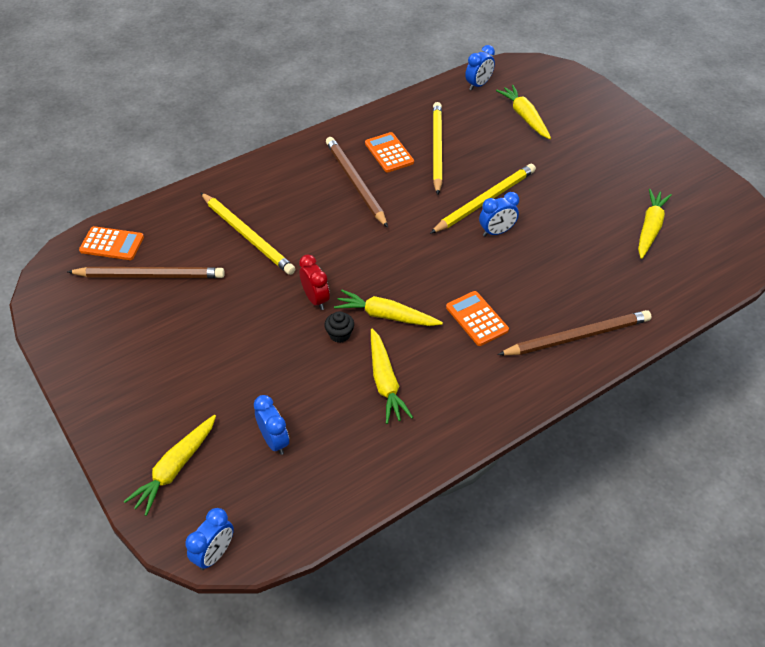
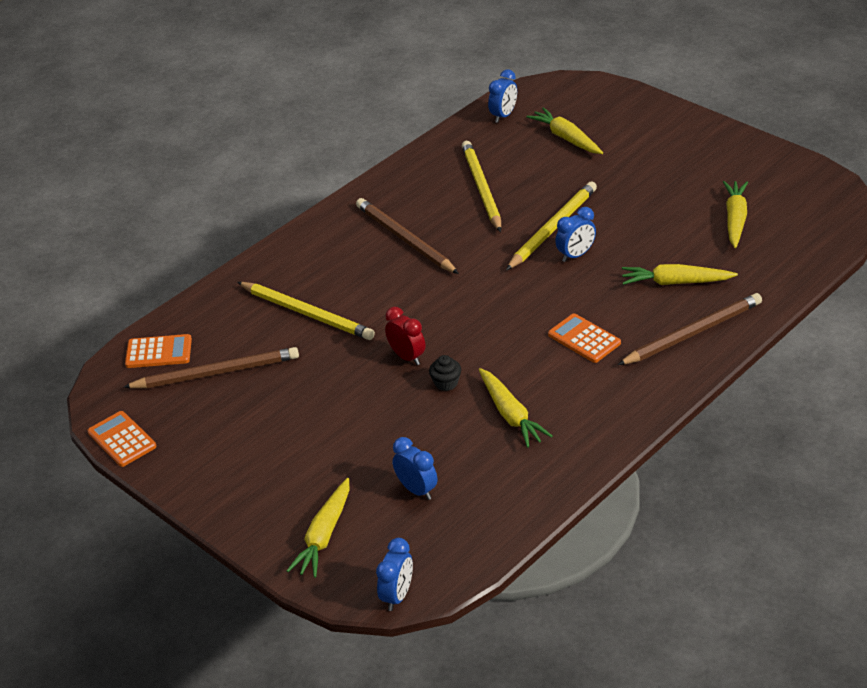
camera: 10 degrees left, 10 degrees down
yellow carrot [334,290,443,326] -> yellow carrot moved to [622,264,738,285]
orange calculator [365,132,414,172] -> orange calculator moved to [87,411,156,467]

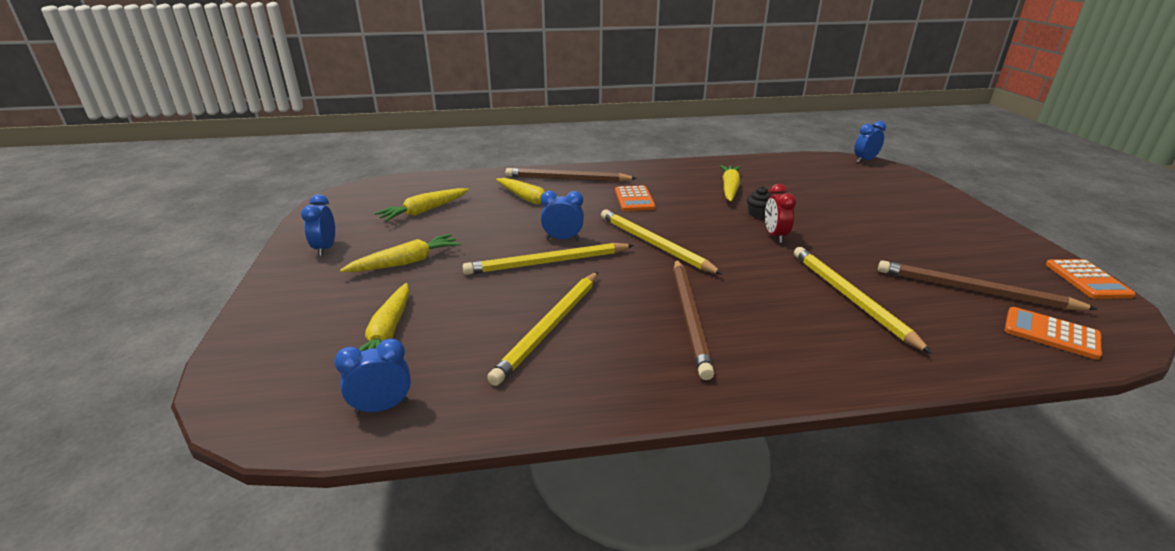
camera: 145 degrees left, 10 degrees down
yellow carrot [287,478,350,578] -> yellow carrot moved to [340,234,461,272]
blue clock [392,437,438,500] -> blue clock moved to [301,194,335,256]
none -> yellow pencil [601,210,723,274]

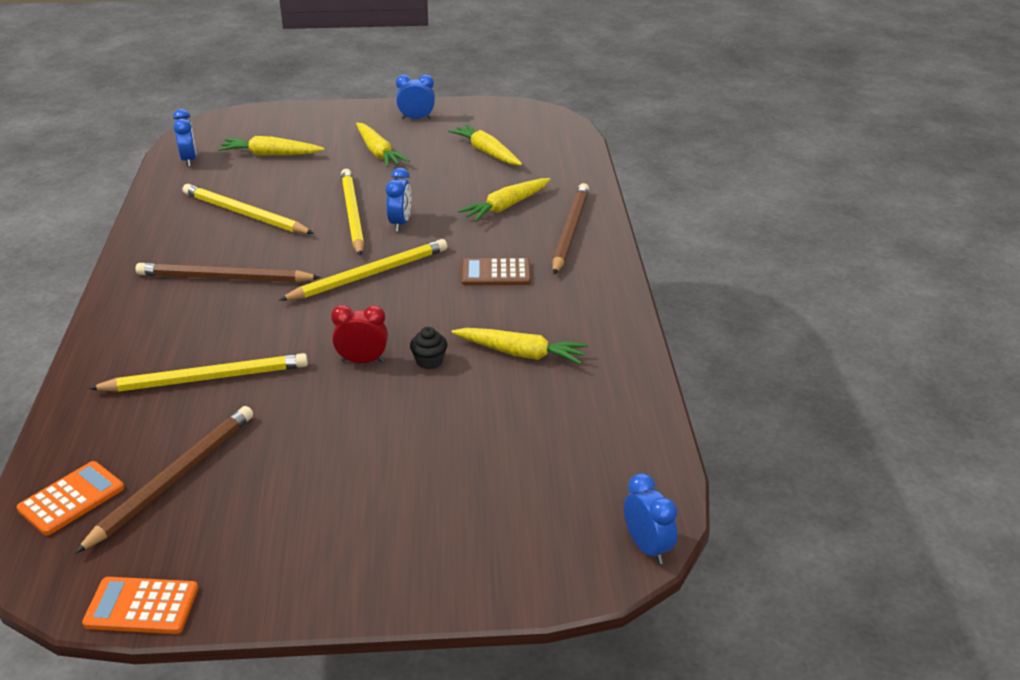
camera: 95 degrees right, 5 degrees up
orange calculator [615,186,656,211] -> brown calculator [462,258,531,286]

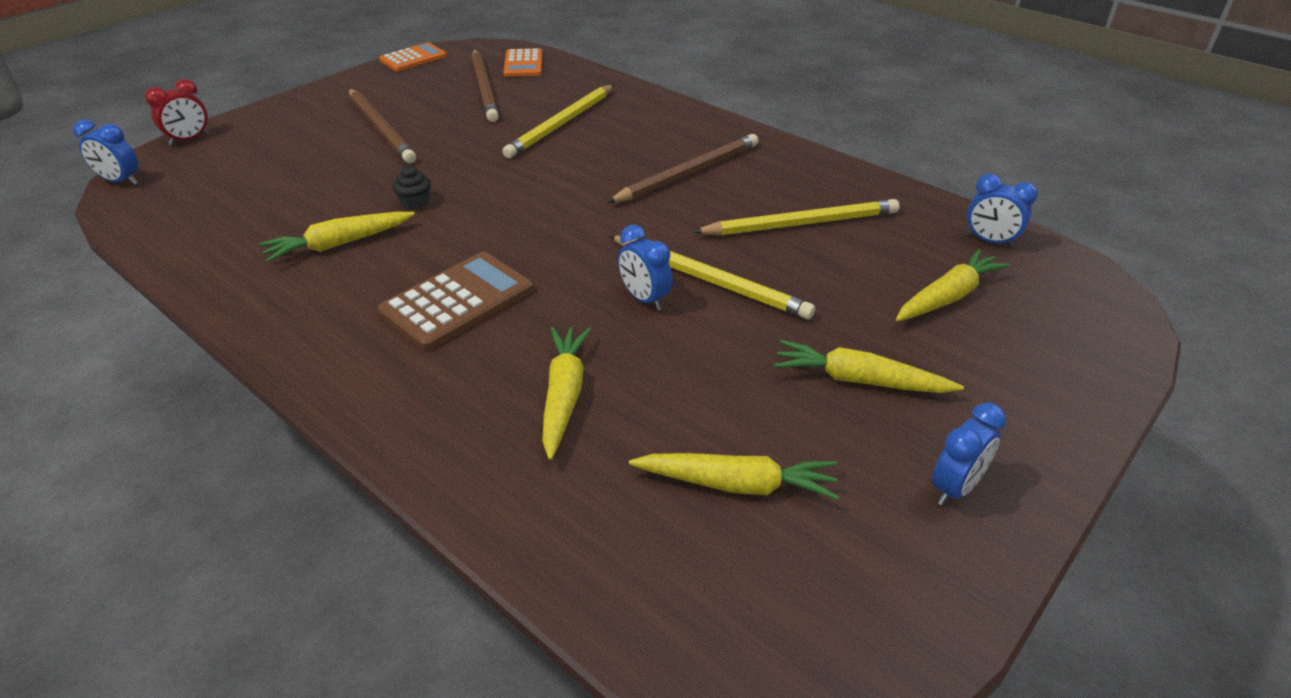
camera: 135 degrees right, 5 degrees up
yellow pencil [279,239,448,301] -> none
red clock [331,305,388,363] -> red clock moved to [145,79,208,146]
brown calculator [462,258,531,286] -> brown calculator [378,252,533,351], size x1.50
brown pencil [552,183,589,275] -> brown pencil moved to [349,89,416,163]

